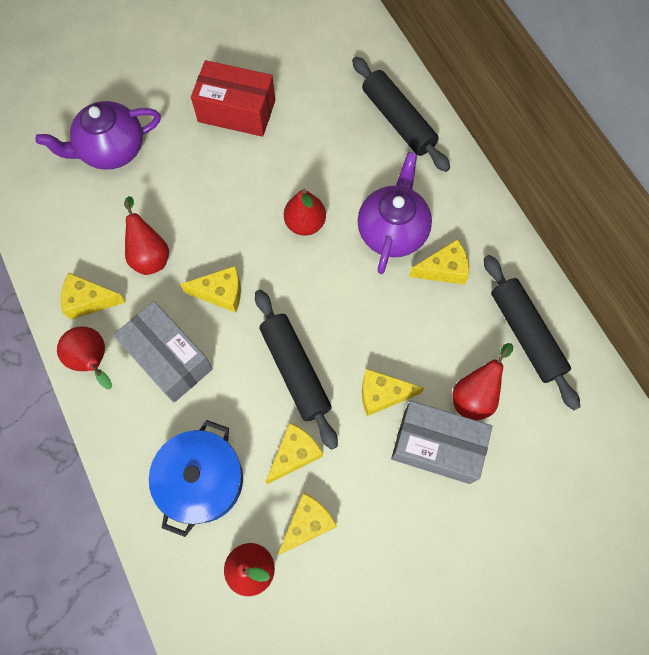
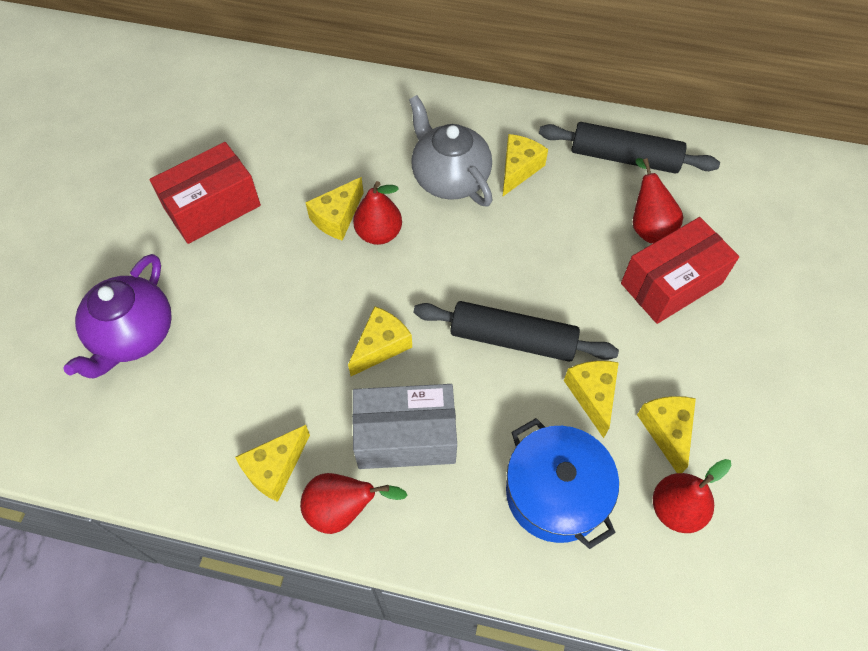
camera: 50 degrees left, 10 degrees down
red pear [124,196,169,275] -> none
black rolling pin [352,57,450,172] -> none
purple teapot [358,152,432,274] -> grey teapot [409,95,493,207]
yellow cheese [362,368,424,416] -> yellow cheese moved to [305,177,364,241]
grey box [391,401,492,484] -> red box [621,217,739,324]

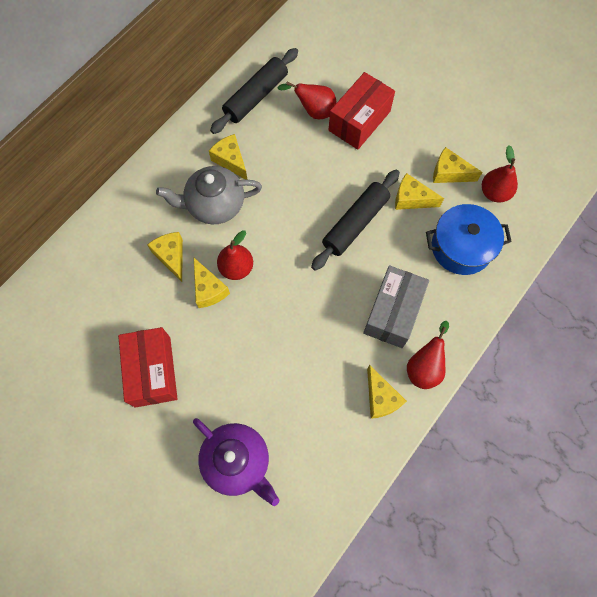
camera: 65 degrees left, 10 degrees up
yellow cheese [348,306,412,376] -> yellow cheese moved to [147,232,183,282]
red box [621,217,739,324] -> red box turned 45 degrees clockwise [329,72,395,150]

